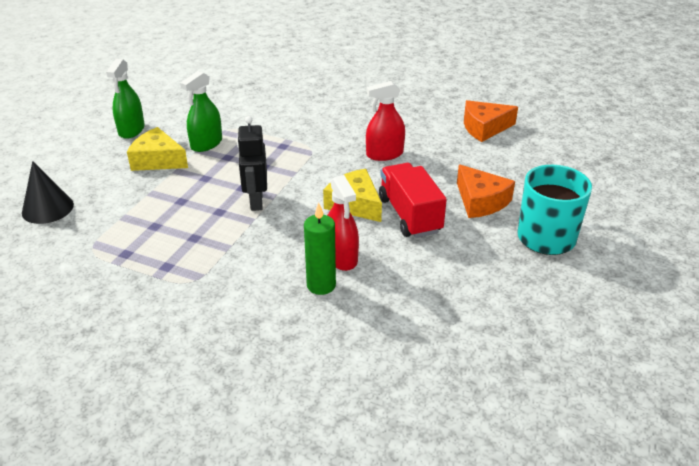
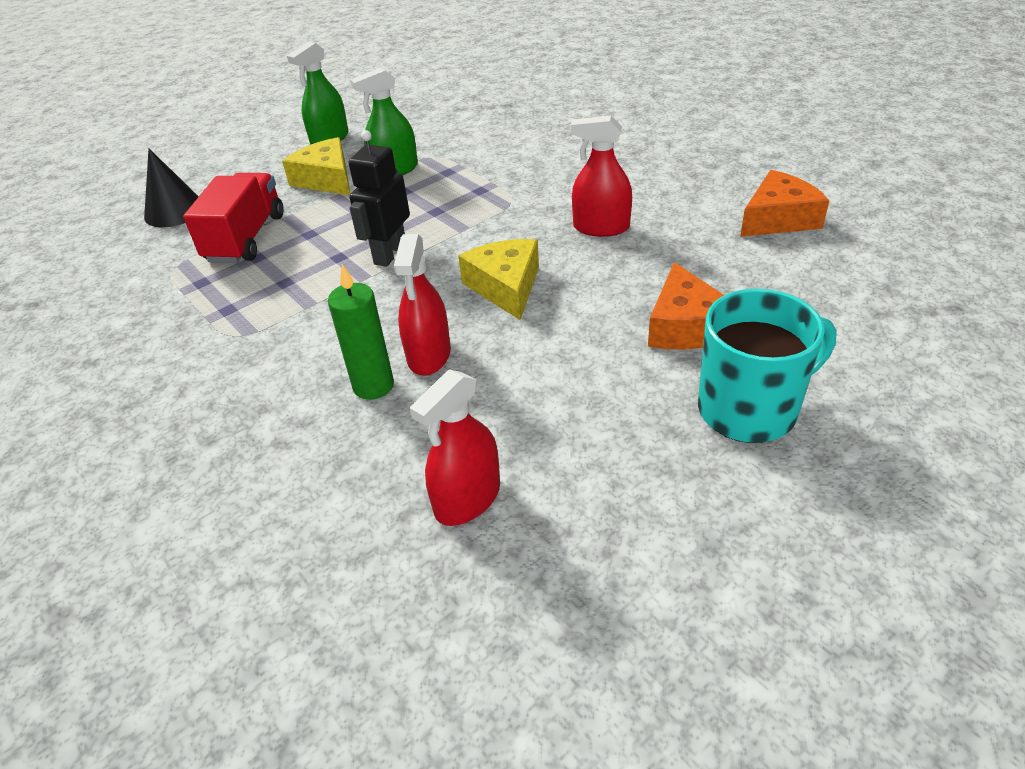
camera: 30 degrees right, 5 degrees up
red truck [379,163,447,238] -> red truck moved to [183,173,284,263]
orange cheese [464,100,518,142] -> orange cheese turned 135 degrees clockwise [740,170,830,237]
none -> red spray bottle [410,369,500,526]

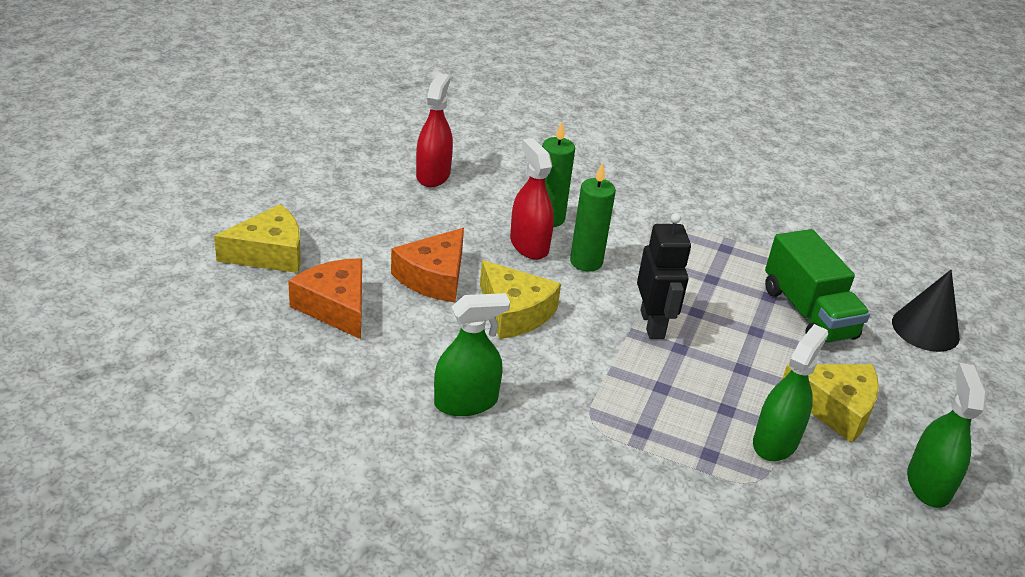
camera: 145 degrees right, 5 degrees down
red truck [183,173,284,263] -> green truck [765,229,870,343]
red spray bottle [571,116,632,237] -> green spray bottle [434,293,510,416]
turquoise mug [698,289,837,443] -> yellow cheese [214,204,301,273]
orange cheese [740,170,830,237] -> orange cheese moved to [391,228,464,302]
none -> green candle [570,162,616,272]

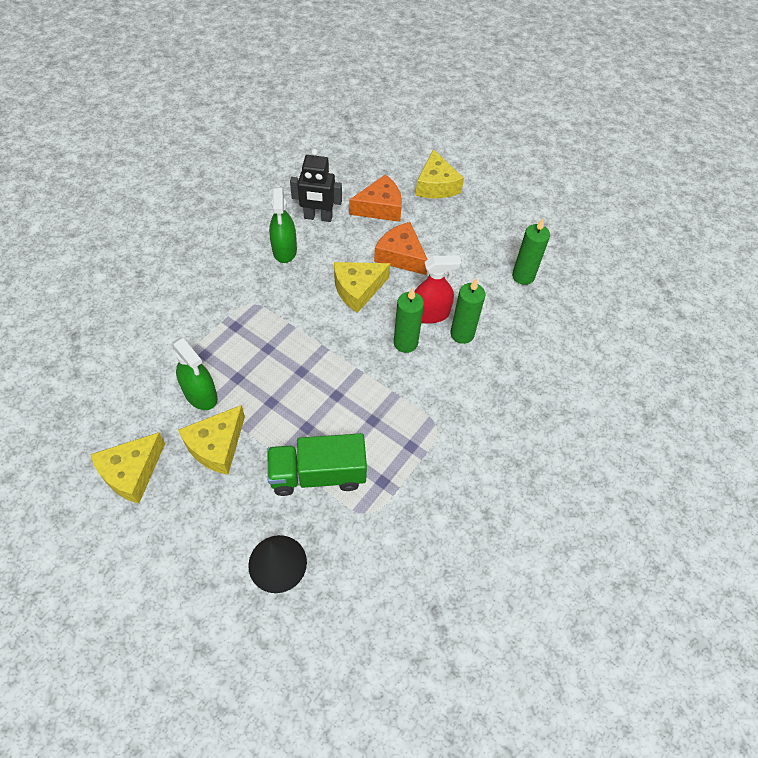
camera: 105 degrees right, 20 degrees up
red spray bottle [416,73,453,187] -> green candle [512,218,550,285]
black robot [637,213,691,339] -> black robot moved to [290,149,342,222]
green spray bottle [907,363,987,508] -> yellow cheese [90,432,165,504]

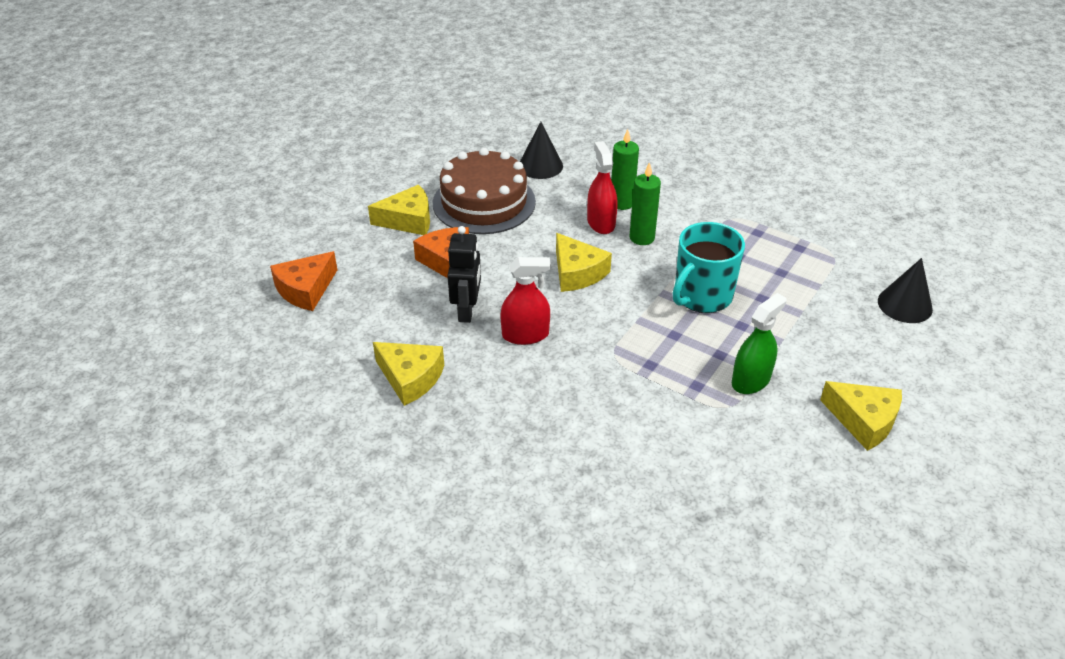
camera: 90 degrees left, 15 degrees down
yellow cheese [178,405,245,475] -> yellow cheese moved to [373,342,444,406]
green truck [267,433,367,496] -> none
green spray bottle [269,188,297,263] -> red spray bottle [500,257,551,345]
orange cheese [374,222,428,275] -> orange cheese moved to [270,251,337,311]
green candle [512,218,550,285] -> black cone [520,122,563,179]
none -> brown cake [433,148,536,234]
none -> turquoise mug [673,222,745,313]

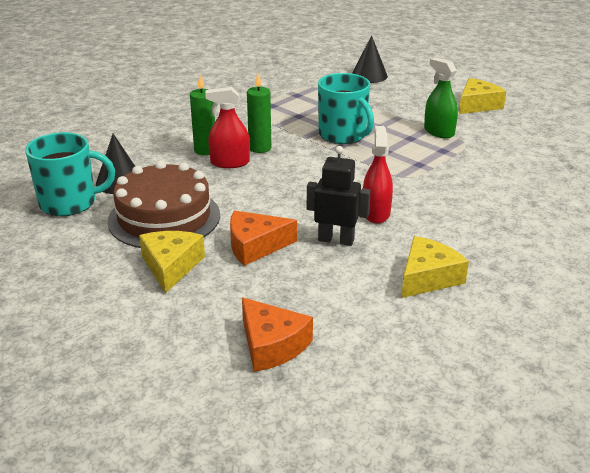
camera: 80 degrees left, 10 degrees down
yellow cheese [556,233,612,292] -> none
none -> turquoise mug [25,132,115,216]

